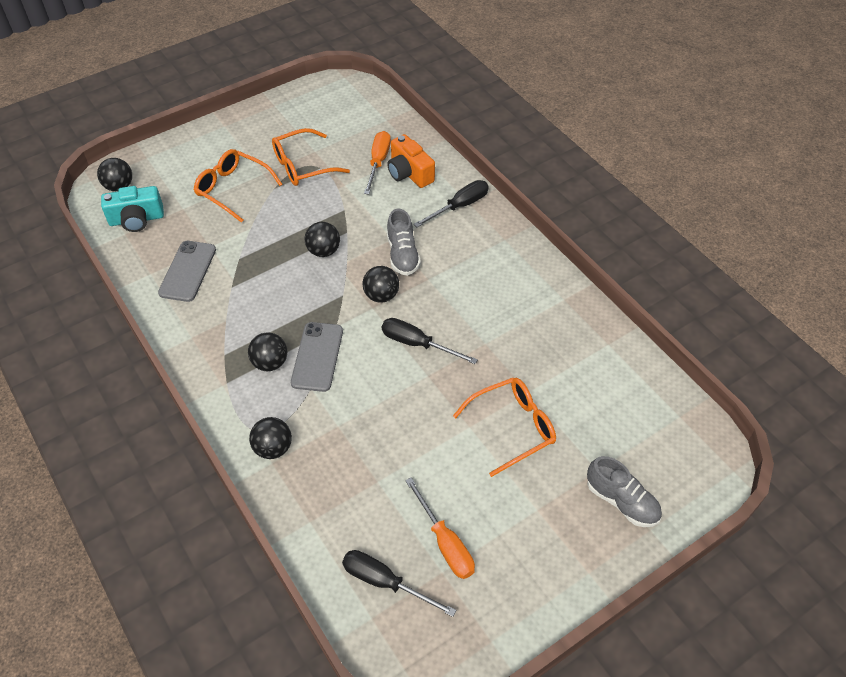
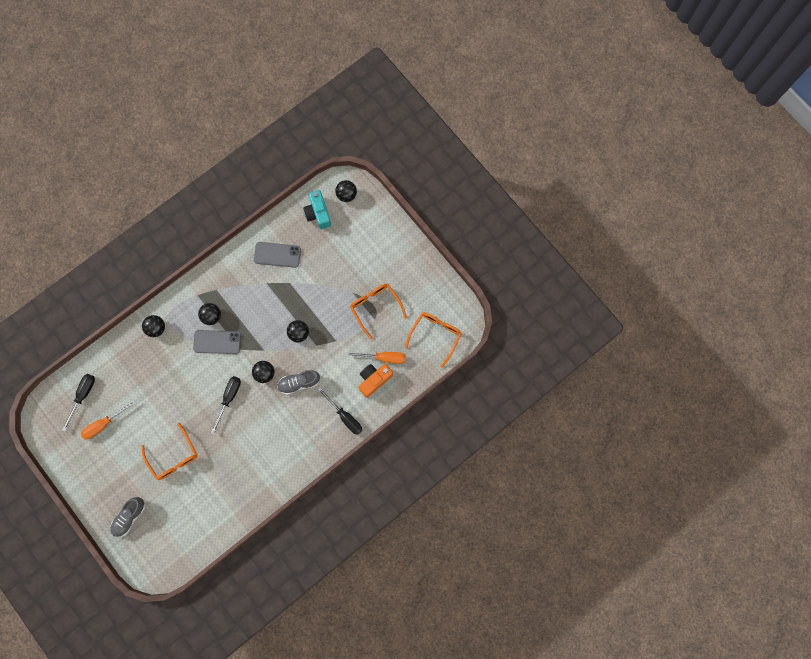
camera: 85 degrees right, 25 degrees up
orange glasses [194,149,283,223] -> orange glasses moved to [405,312,462,368]

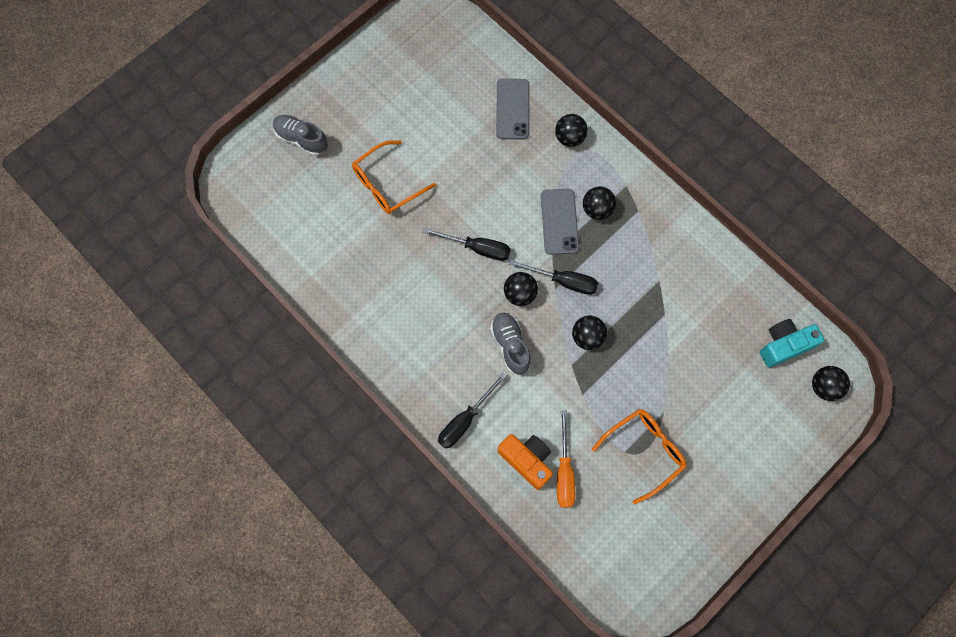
camera: 85 degrees right, 5 degrees down
black screwdriver [62,374,95,431] -> black screwdriver moved to [509,260,598,295]
orange screwdriver [81,400,136,439] -> none
grey phone [254,242,301,268] -> grey phone moved to [496,79,529,139]
orange glasses [405,312,462,368] -> none

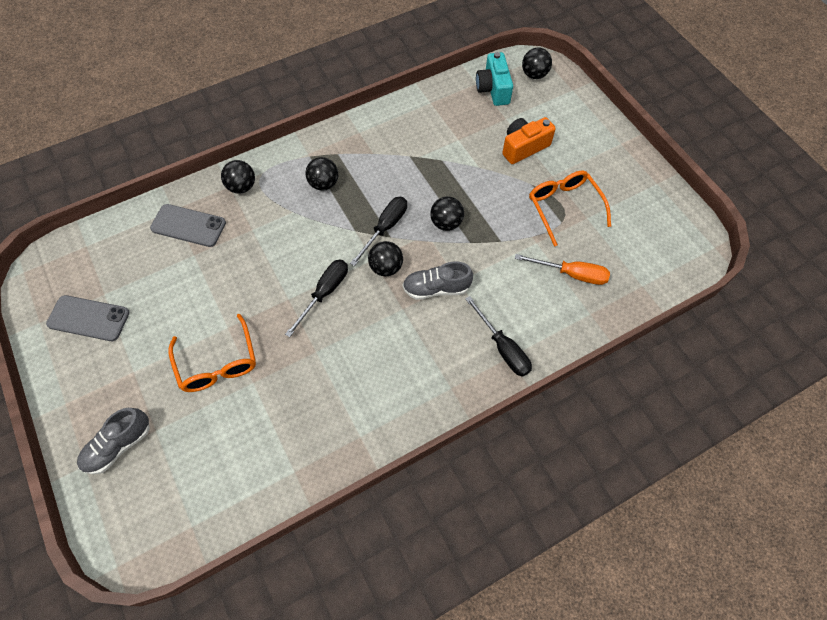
camera: 75 degrees left, 10 degrees down
orange camera [498,434,553,490] -> orange camera moved to [502,117,556,164]
grey phone [541,189,579,255] -> grey phone moved to [46,295,130,341]

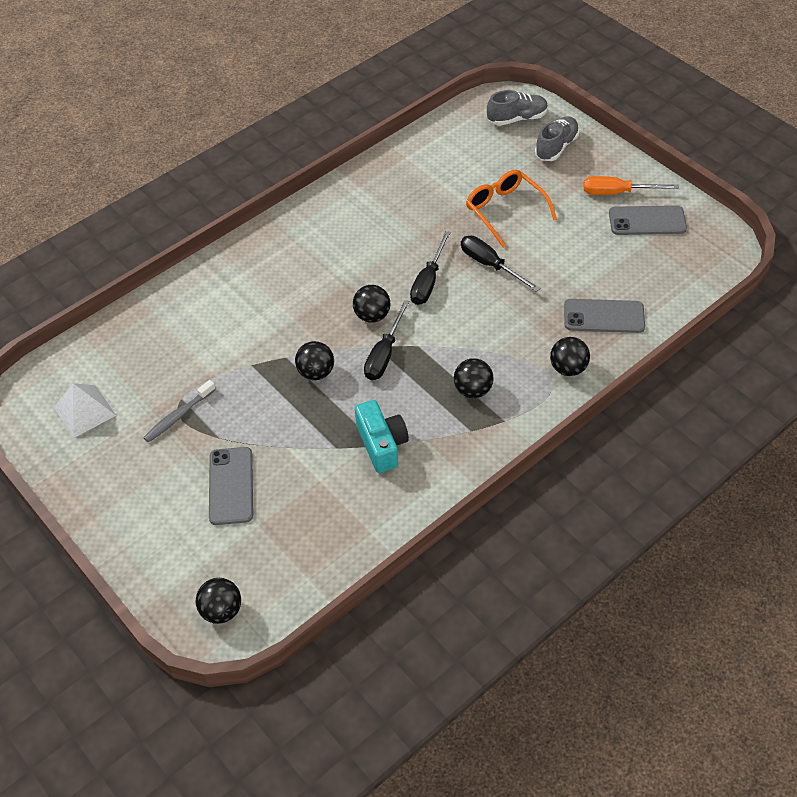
camera: 170 degrees right, 10 degrees down
grey shoe [403,262,473,300] -> grey shoe moved to [487,90,548,126]
black screwdriver [465,296,532,377] -> black screwdriver moved to [461,236,540,292]
turquoise camera [476,52,513,106] -> turquoise camera moved to [355,400,409,473]
orange camera [502,117,556,164] -> grey phone [209,447,253,525]
orange screwdriver [515,254,610,285] -> orange screwdriver moved to [583,176,679,195]
orange glasses [529,171,611,247] -> grey toothbrush [143,380,216,443]
none -> white pyramid [54,383,116,438]

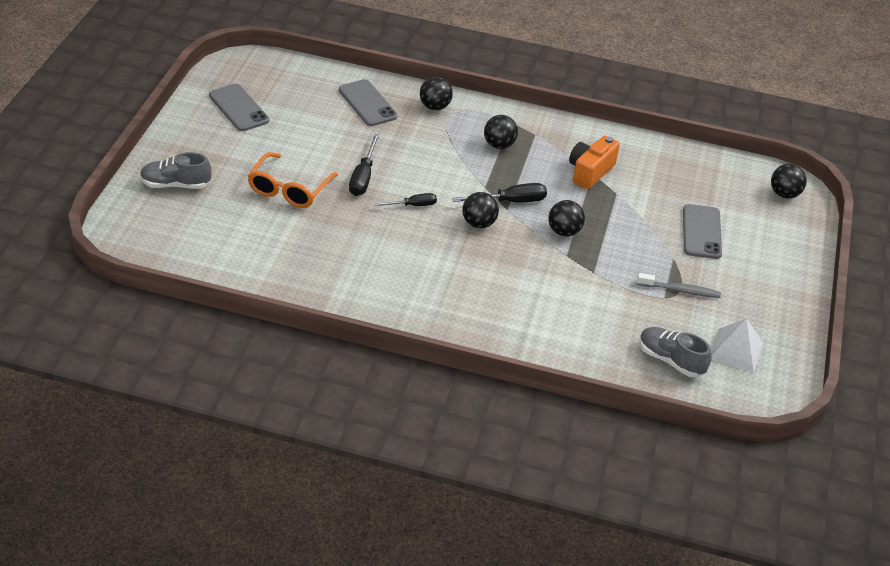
camera: 130 degrees left, 10 degrees down
grey phone [209,447,253,525] -> grey phone turned 45 degrees counterclockwise [683,204,722,259]
turquoise camera [355,400,409,473] -> orange camera [569,136,620,189]
black screwdriver [410,231,451,305] -> black screwdriver [374,193,437,206], size x0.66
grey shoe [487,90,548,126] -> grey shoe moved to [639,327,712,377]
orange screwdriver [583,176,679,195] -> none

